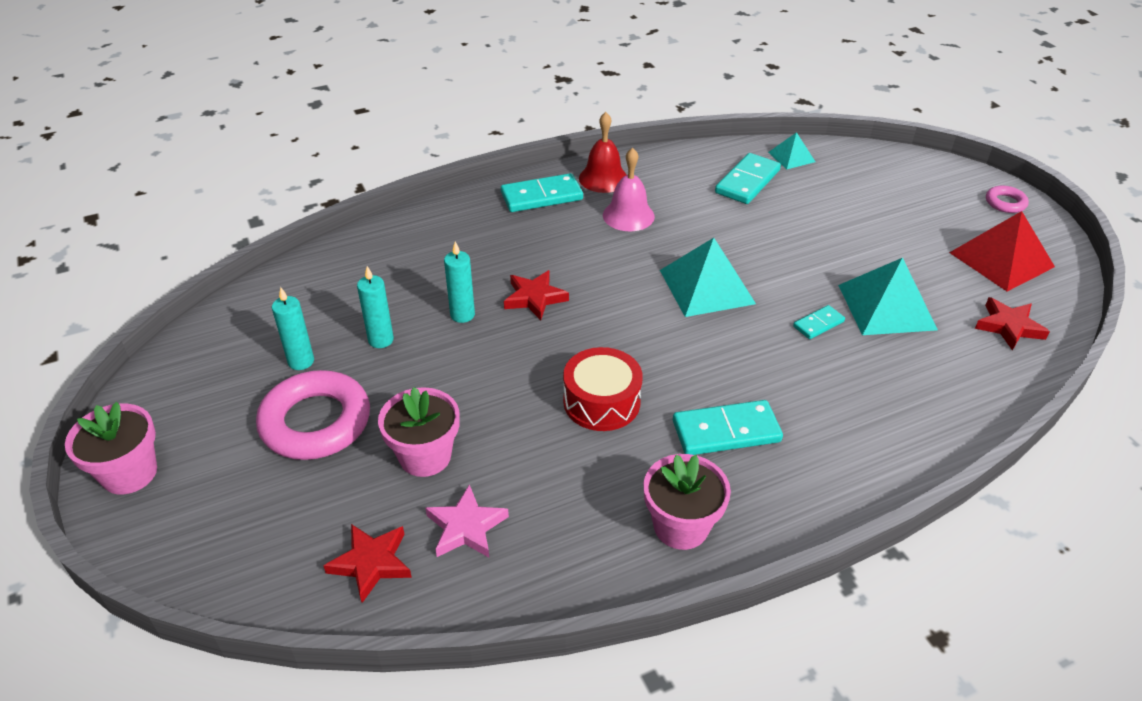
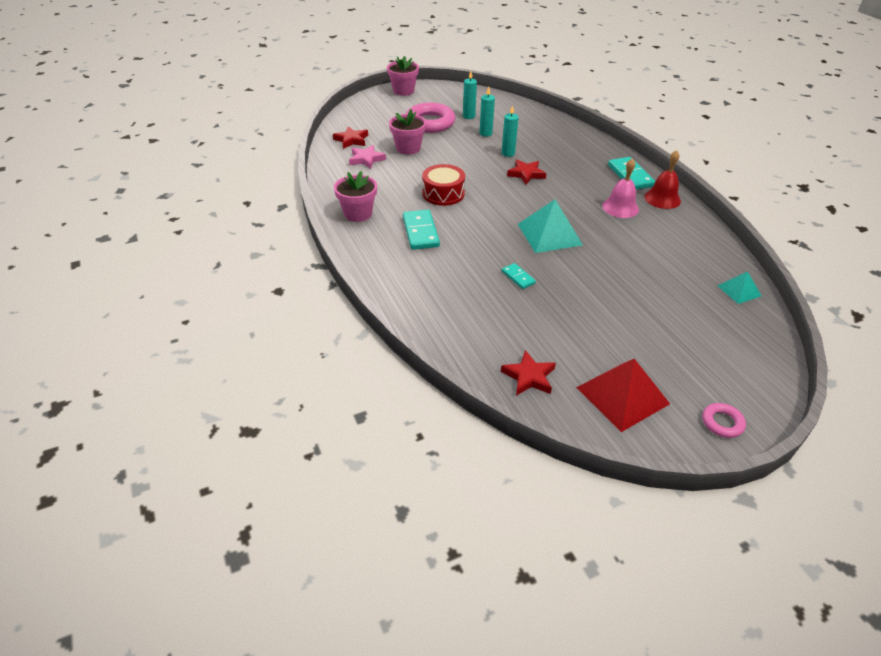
camera: 90 degrees right, 0 degrees up
turquoise domino [715,153,781,204] -> none
turquoise pyramid [838,258,938,335] -> none

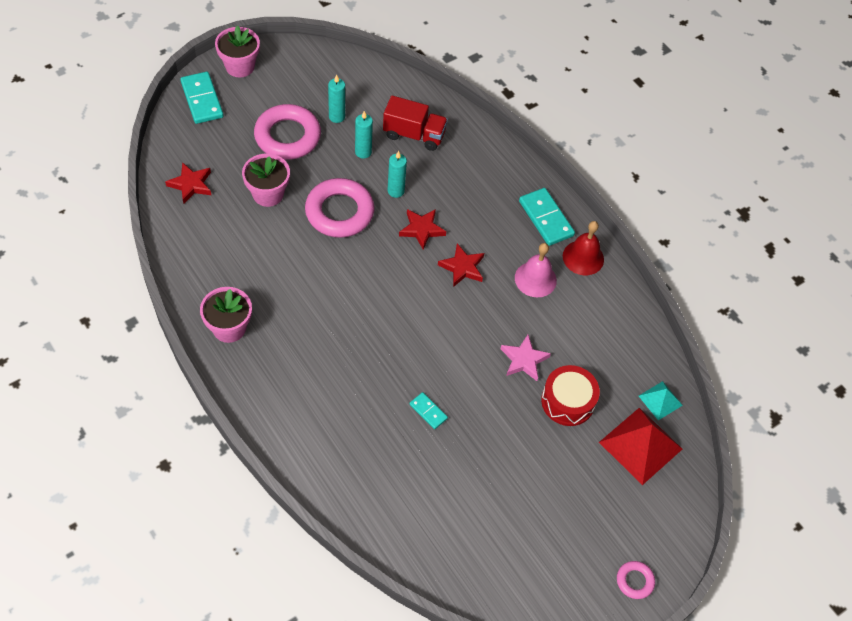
camera: 15 degrees left, 15 degrees up
pink star [349,145,386,169] -> pink star moved to [501,335,551,381]
turquoise domino [403,210,440,250] -> turquoise domino moved to [180,72,224,124]
red drum [422,164,465,206] -> red drum moved to [541,365,600,426]
red star [501,350,556,396] -> red star moved to [438,243,484,287]
turquoise pyramid [518,199,583,253] -> none
red pyramid [576,359,670,432] -> red pyramid moved to [599,408,682,485]
none -> pink ring [305,178,375,238]
none -> red truck [383,96,448,151]

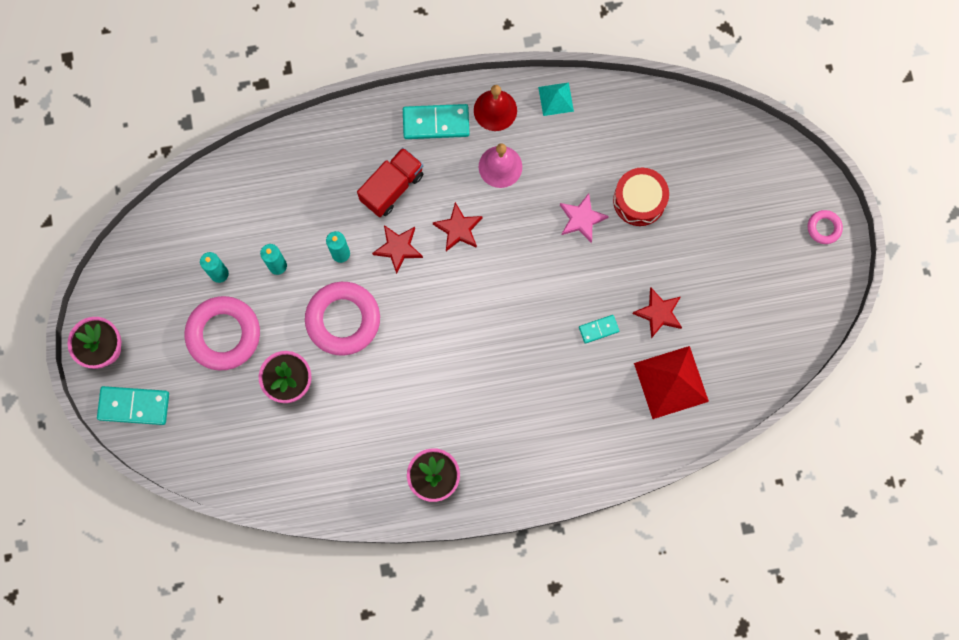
camera: 60 degrees left, 20 degrees up
red star [165,162,211,204] -> red star moved to [632,288,682,338]
red truck [383,96,448,151] -> red truck moved to [357,147,423,217]
red pyramid [599,408,682,485] -> red pyramid moved to [634,346,709,419]
turquoise pyramid [639,381,683,420] -> turquoise pyramid moved to [538,82,574,116]

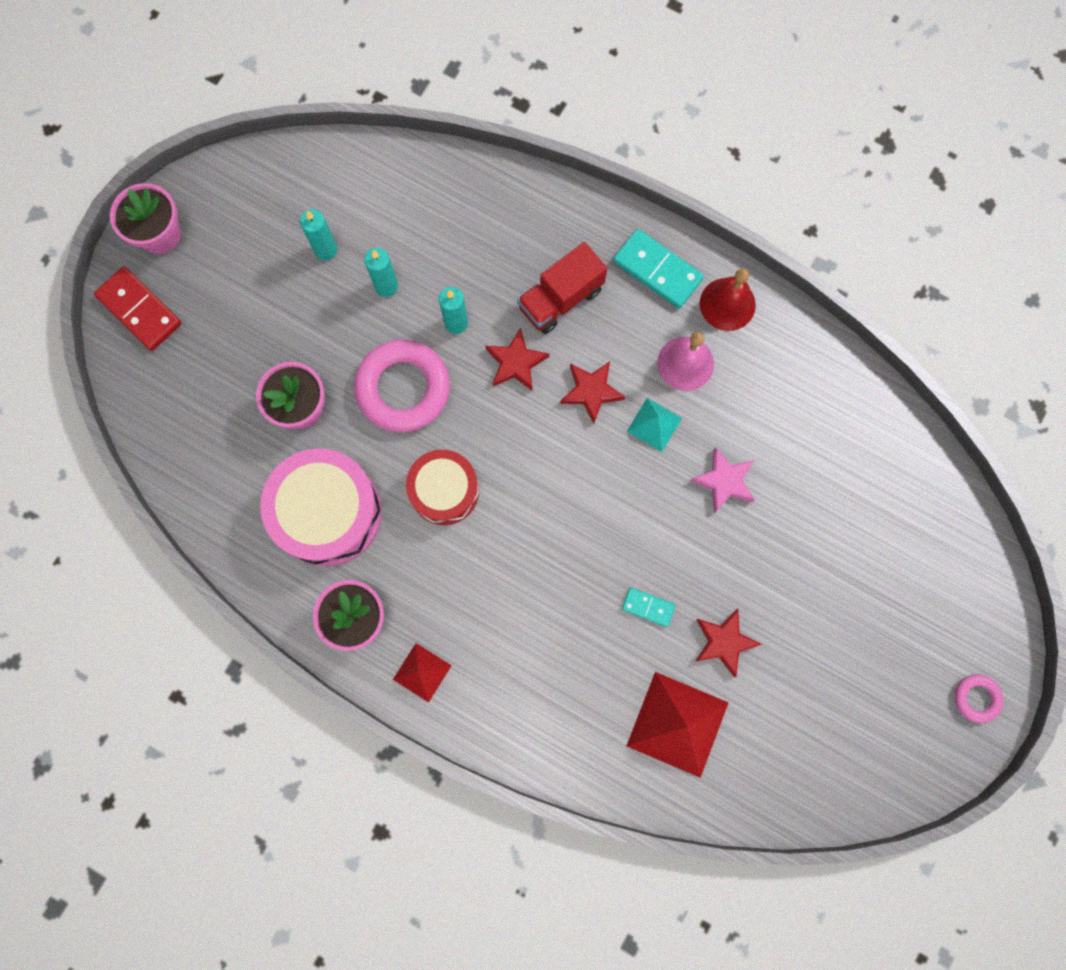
camera: 40 degrees right, 0 degrees up
turquoise domino [97,386,169,425] -> red domino [94,267,182,351]
pink ring [185,296,260,371] -> none
red truck [357,147,423,217] -> red truck turned 150 degrees clockwise [517,242,607,334]
turquoise pyramid [538,82,574,116] -> turquoise pyramid moved to [627,398,682,452]
red drum [613,168,669,226] -> red drum moved to [406,450,479,525]
none -> pink drum [260,448,382,567]
none -> red pyramid [393,643,452,702]

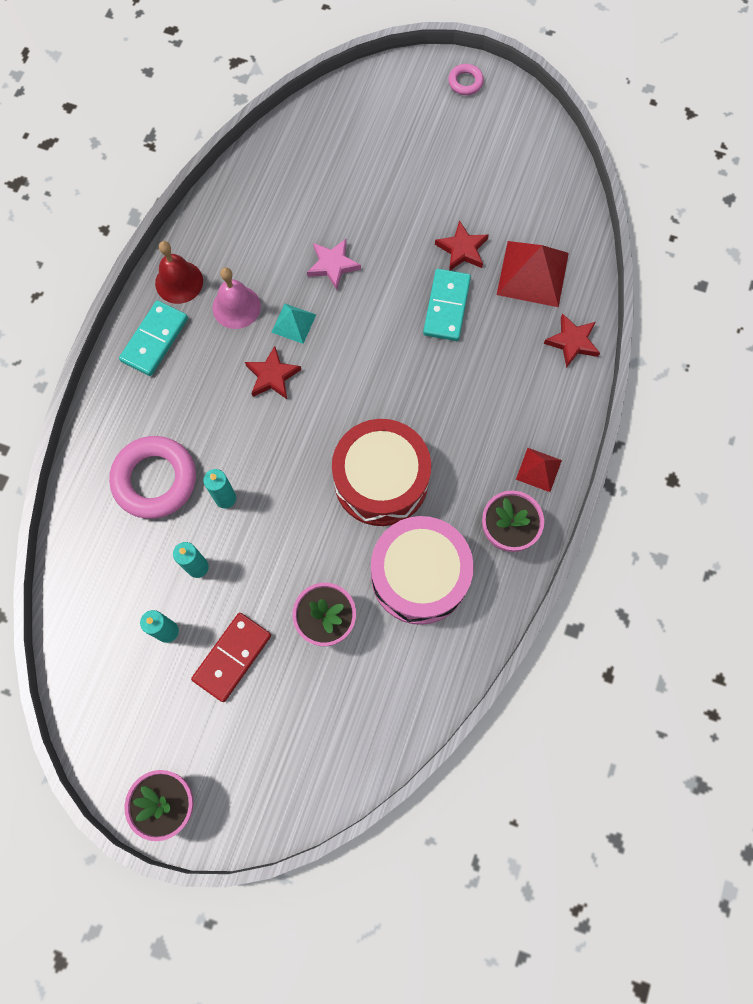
camera: 100 degrees left, 5 degrees down
red domino [94,267,182,351] -> red domino moved to [191,613,271,702]
pink ring [354,340,450,432] -> pink ring moved to [109,436,196,519]
red drum [406,450,479,525] -> red drum [332,419,431,526], size x1.55
red star [485,328,549,391] -> red star moved to [544,313,600,368]
red truck [517,242,607,334] -> none
turquoise domino [622,587,675,627] -> turquoise domino [423,269,471,341], size x1.82

